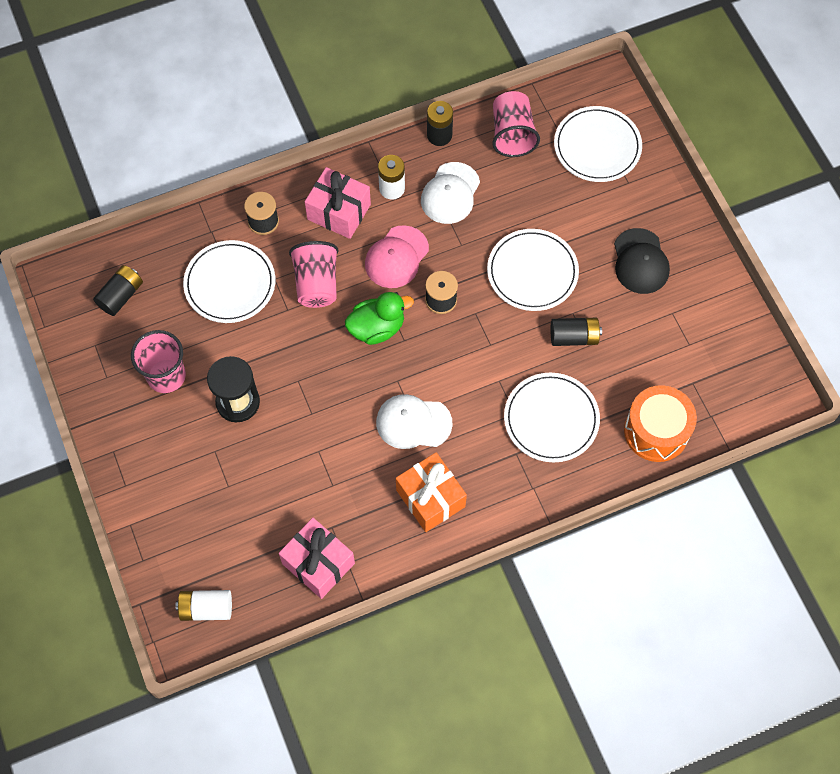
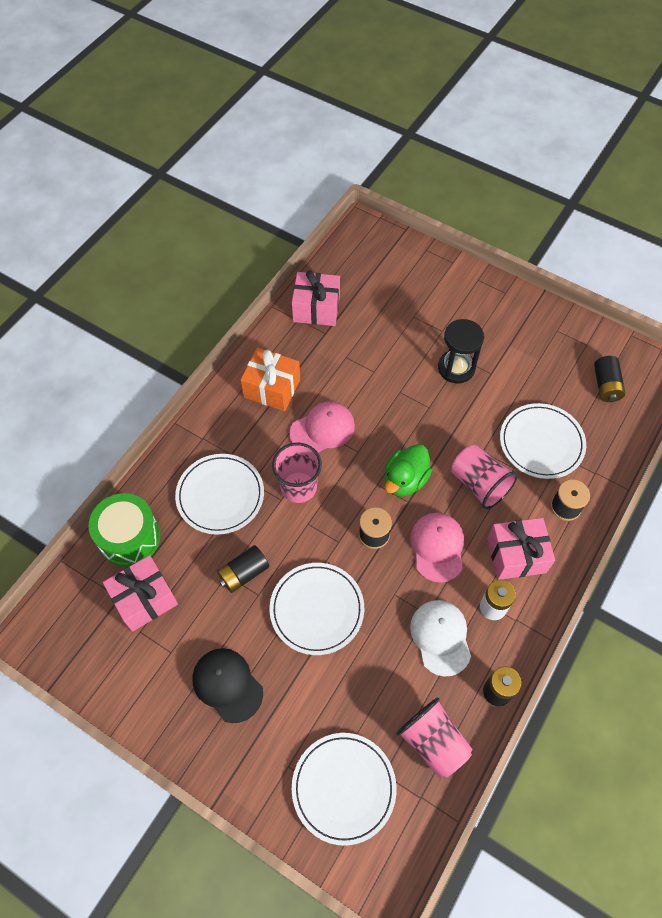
camera: 145 degrees right, 5 degrees down
pink cup [131,330,186,393] -> pink cup moved to [272,443,322,503]
white battery [175,590,232,621] -> none
white cap [376,394,453,449] -> pink cap [290,401,355,453]
orange drum [624,385,697,462] -> green drum [89,493,160,567]
none -> pink gift [103,555,178,632]

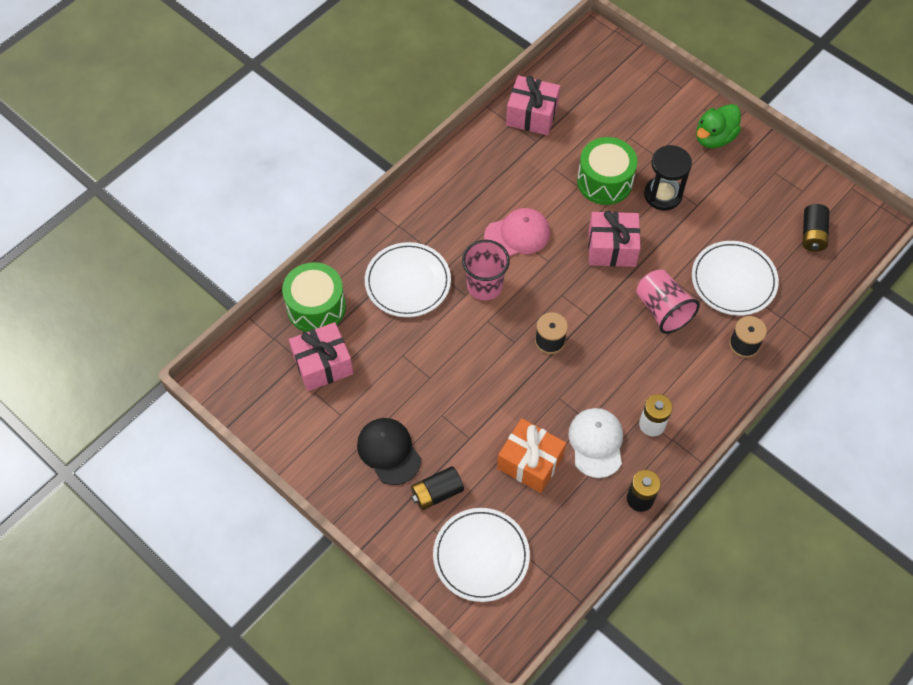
camera: 10 degrees right, 0 degrees up
black battery [217,545,269,593] -> black battery moved to [411,466,464,510]
orange gift [240,348,300,411] -> orange gift moved to [497,418,566,493]
white plate [270,563,364,655] -> none
green duck [384,444,432,496] -> green duck moved to [696,104,741,148]
pink cup [396,698,473,778] -> none
pink cap [410,513,464,583] -> none
pink gift [487,518,555,580] -> pink gift moved to [588,211,640,267]
none -> green drum [577,137,637,205]

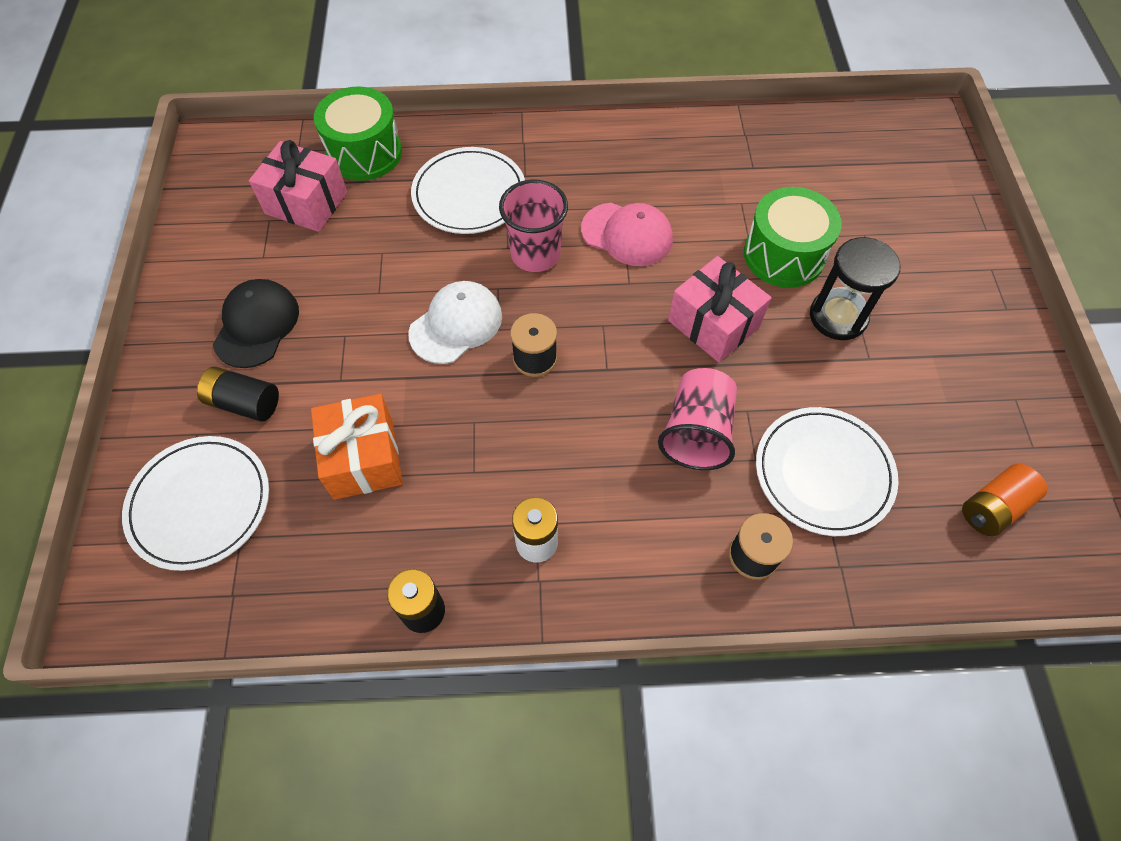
camera: 45 degrees right, 0 degrees up
pink gift [506,75,560,135] -> none
white cap [568,408,623,478] -> white cap moved to [408,281,502,364]
green duck [696,104,741,148] -> none
black battery [803,204,829,252] -> orange battery [962,464,1047,536]

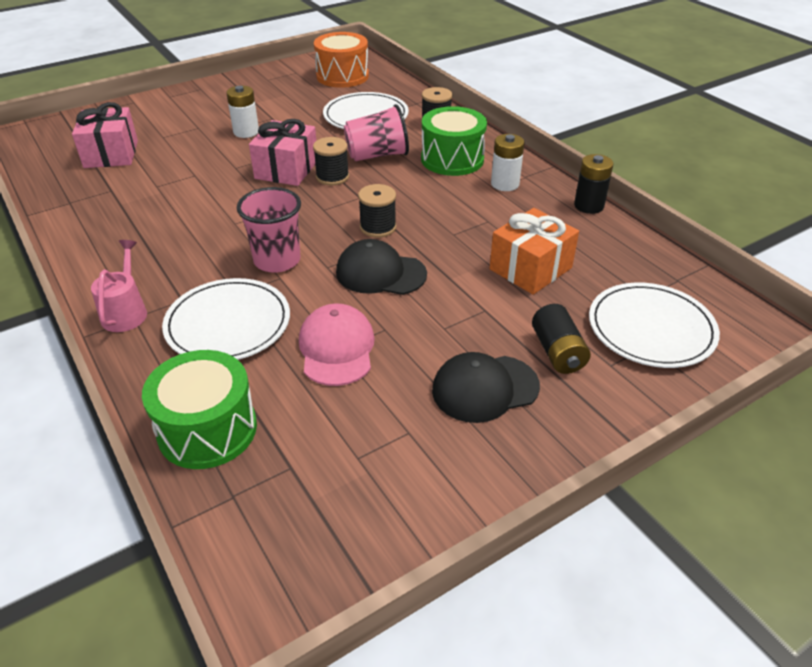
camera: 120 degrees left, 20 degrees down
pink gift [249,140,347,232] -> pink gift moved to [72,102,138,168]
white cap [408,281,502,364] -> black cap [336,239,427,295]
pink cap [581,203,673,266] -> pink cap moved to [299,304,375,386]
green drum [744,187,842,288] -> green drum moved to [421,106,487,176]
black hourglass [810,237,900,340] -> white battery [226,86,259,138]
orange battery [962,464,1047,536] -> orange drum [314,32,369,88]
none -> pink watering can [91,240,147,332]
none -> black spool [313,137,349,185]

